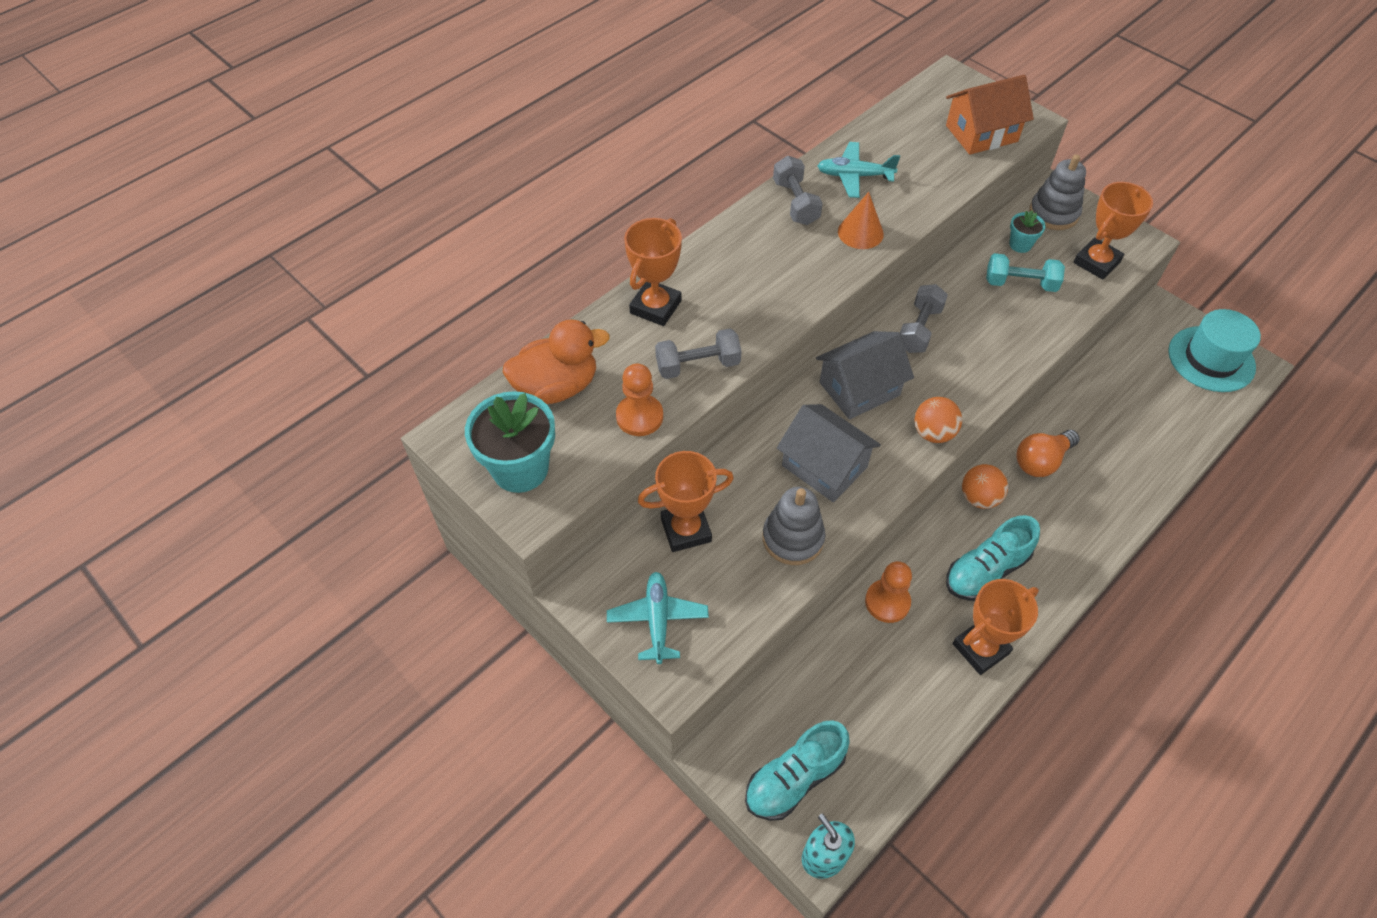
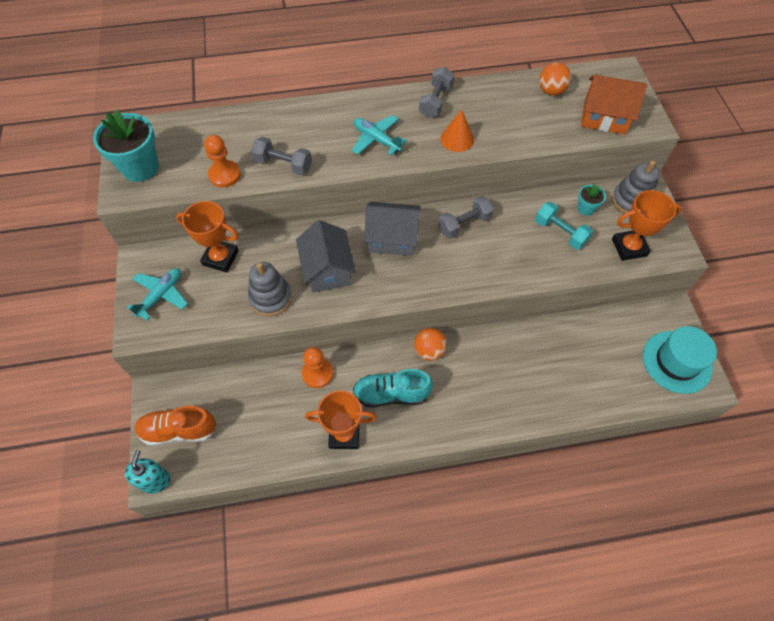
camera: 35 degrees right, 5 degrees up
orange duck [503,320,610,404] -> none
orange trophy [624,218,682,326] -> none
turquoise shoe [745,720,850,821] -> orange shoe [135,405,216,446]
turquoise plane [817,142,900,198] -> turquoise plane moved to [352,115,407,156]
orange ball [914,397,962,443] -> orange ball moved to [539,63,571,96]
orange light bulb [1017,430,1080,477] -> none

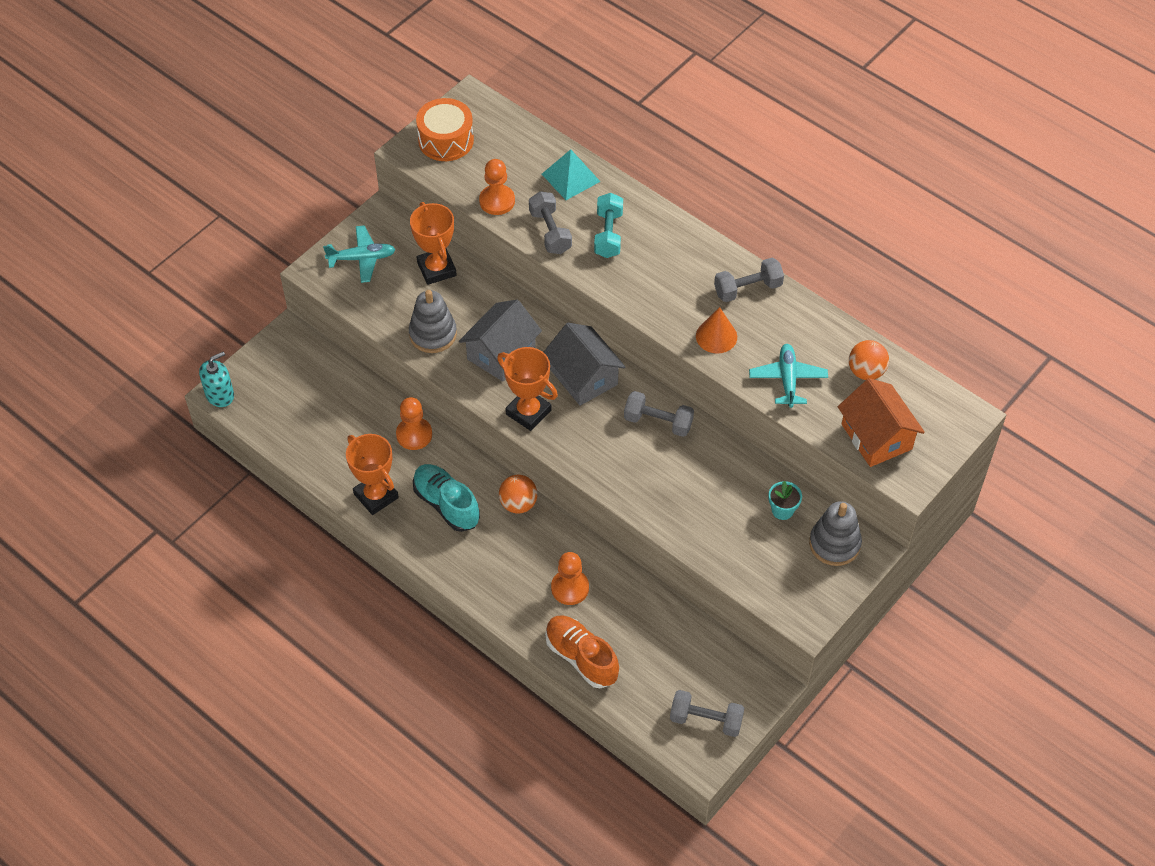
camera: 50 degrees right, 5 degrees down
turquoise flower pot [93,110,159,182] -> orange drum [416,98,474,161]
orange shoe [135,405,216,446] -> orange shoe moved to [545,615,619,688]
turquoise plane [352,115,407,156] -> turquoise plane moved to [749,344,828,408]
turquoise dumbbell [535,202,593,250] -> turquoise dumbbell moved to [594,193,623,258]
orange trophy [612,190,682,261] -> orange trophy moved to [497,347,558,431]
turquoise hat [643,326,717,394] -> grey dumbbell [670,690,744,737]
none -> turquoise pyramid [542,149,601,200]
none -> orange pawn [551,552,589,605]

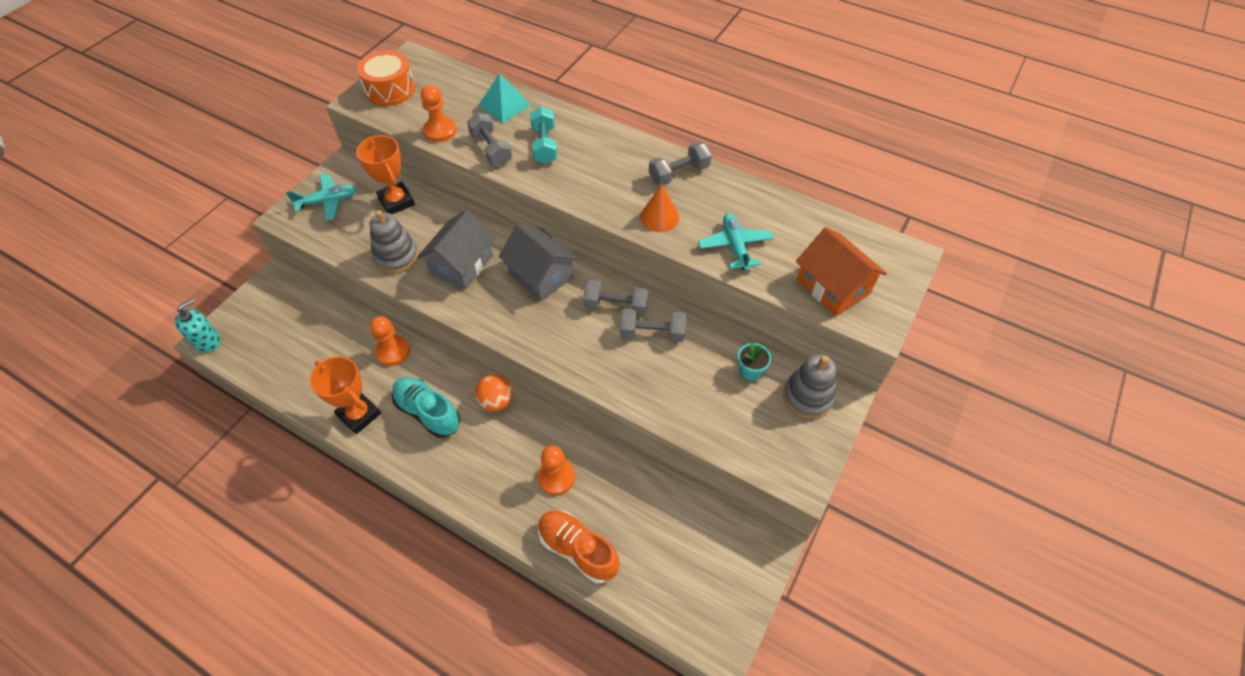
camera: 10 degrees left, 0 degrees up
orange trophy [497,347,558,431] -> none
grey dumbbell [670,690,744,737] -> grey dumbbell moved to [620,309,686,342]
orange ball [849,340,889,380] -> none

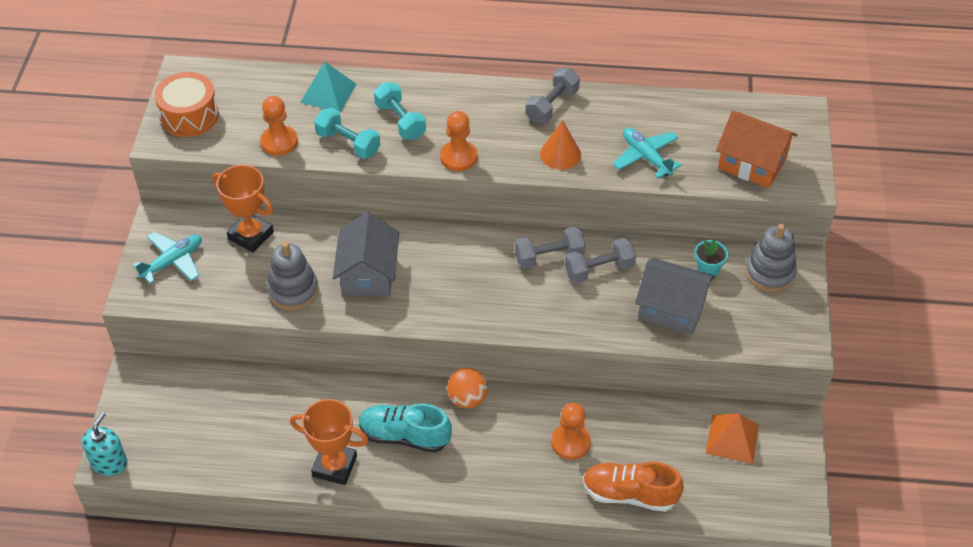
camera: 25 degrees left, 5 degrees down
orange pawn [370,316,410,366] -> orange pawn moved to [440,111,478,171]
grey dumbbell [467,113,512,166] -> turquoise dumbbell [314,108,380,159]
grey house [499,224,578,301] -> grey house moved to [635,258,715,335]
none -> orange pyramid [706,414,759,464]

